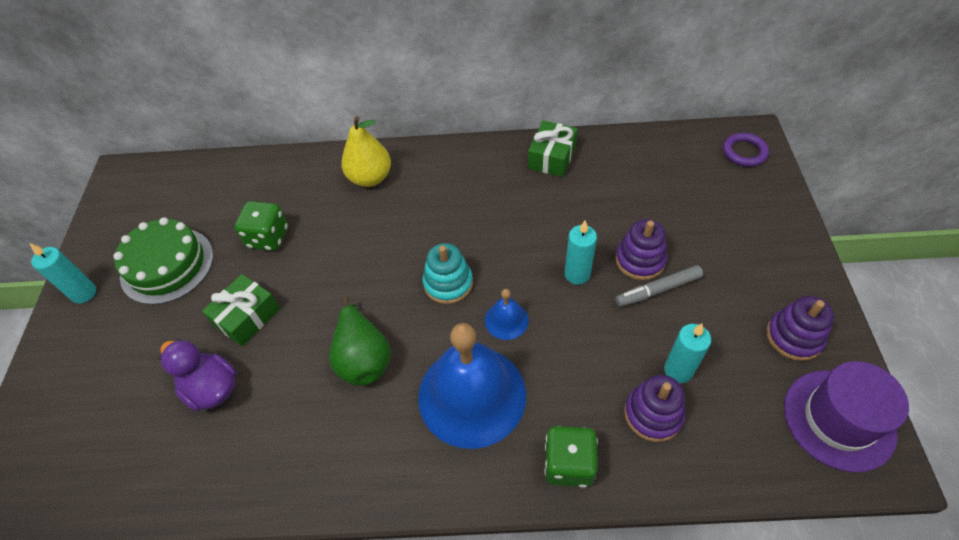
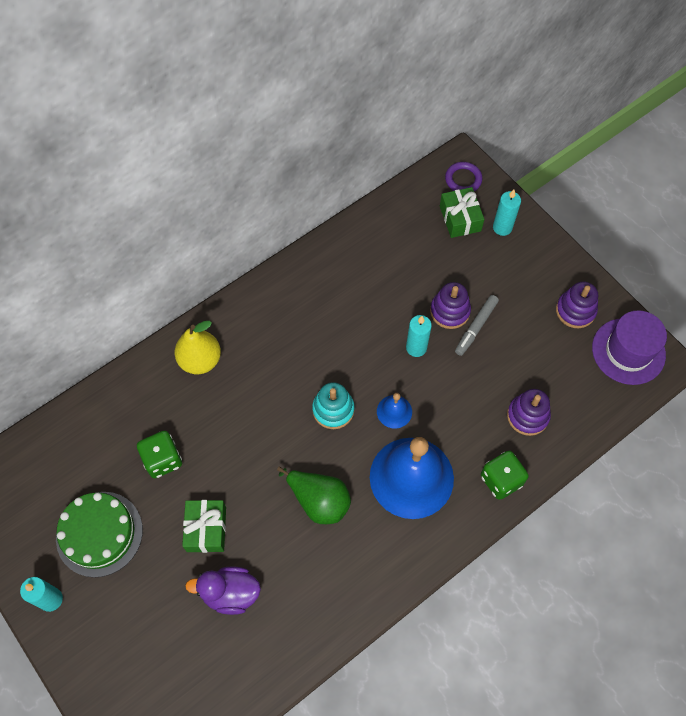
camera: 40 degrees left, 10 degrees up
green gift [528,120,578,177] -> green gift moved to [440,187,484,238]
turquoise candle [664,324,711,383] -> turquoise candle moved to [493,189,521,236]

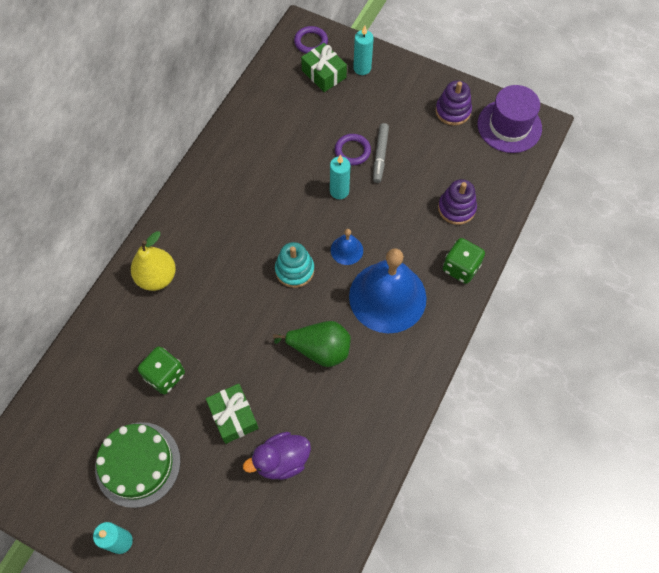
camera: 25 degrees left, 0 degrees up
purple stacking toy [430,282,471,329] -> purple ring [335,134,371,165]

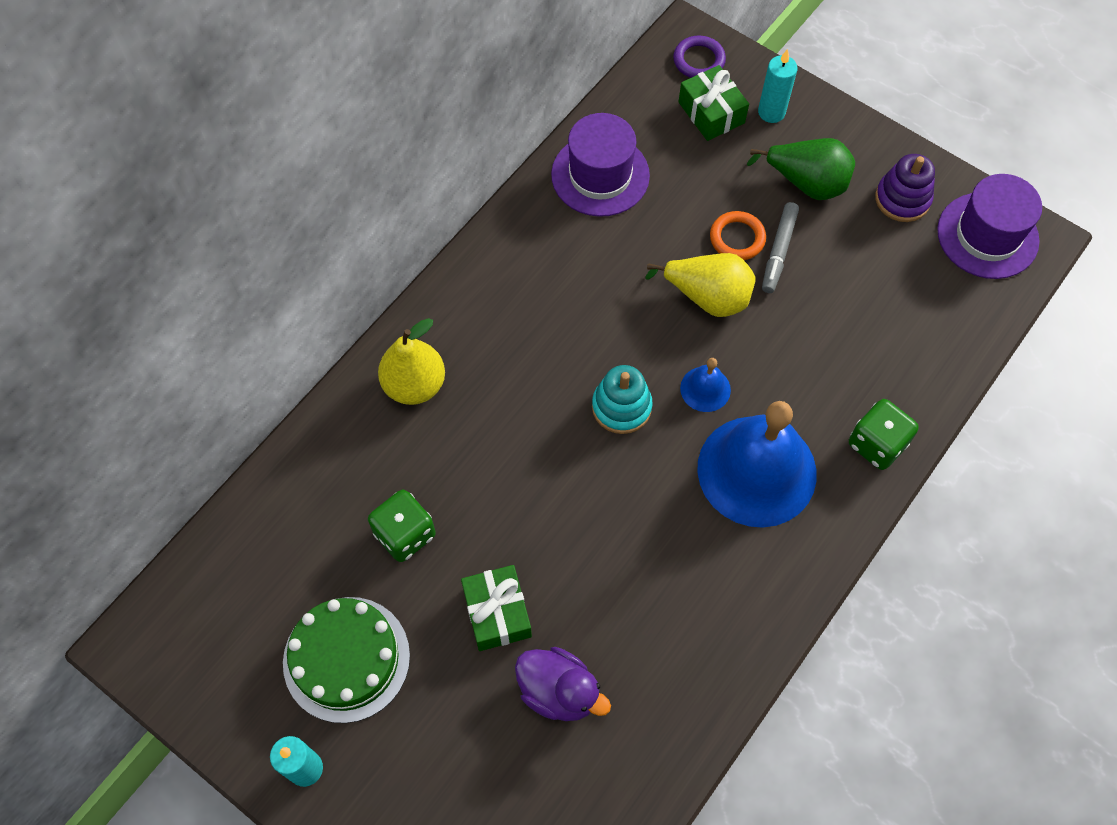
camera: 10 degrees right, 0 degrees up
purple duck [243,432,311,480] -> purple duck turned 135 degrees counterclockwise [515,647,611,721]
green pear [273,321,351,367] -> green pear moved to [747,138,855,200]
turquoise candle [330,154,350,199] -> yellow pear [646,253,755,317]
purple ring [335,134,371,165] -> orange ring [710,211,766,260]
purple stacking toy [438,179,477,225] -> none
none -> purple hat [551,113,650,217]

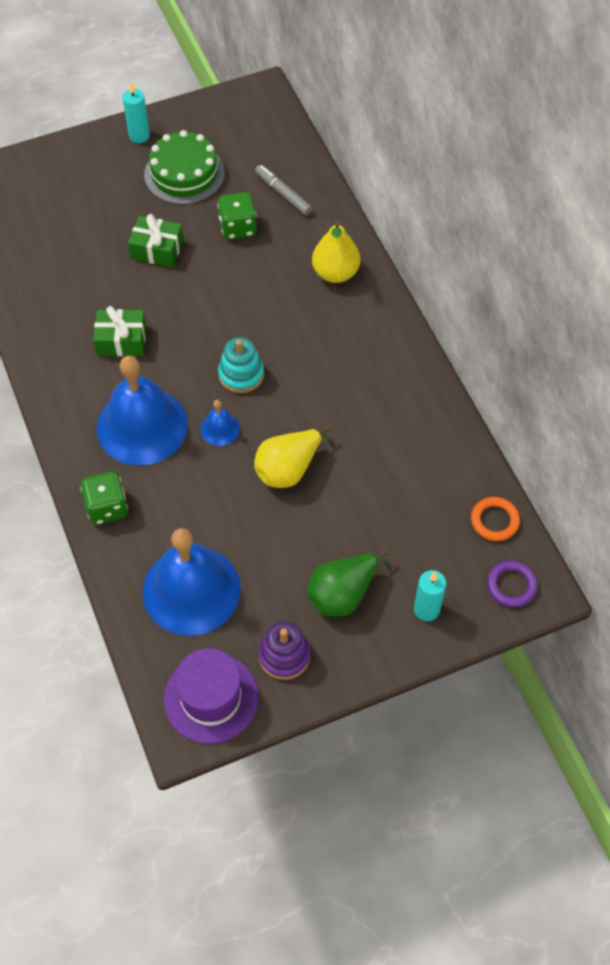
camera: 120 degrees right, 5 degrees down
purple duck [515,647,611,721] -> none
purple hat [551,113,650,217] -> none
green gift [678,65,749,141] -> green gift moved to [93,306,146,356]
orange ring [710,211,766,260] -> orange ring moved to [471,497,520,541]
grey marker [762,202,799,293] -> grey marker moved to [255,165,312,215]
none -> blue bell [143,528,241,636]

